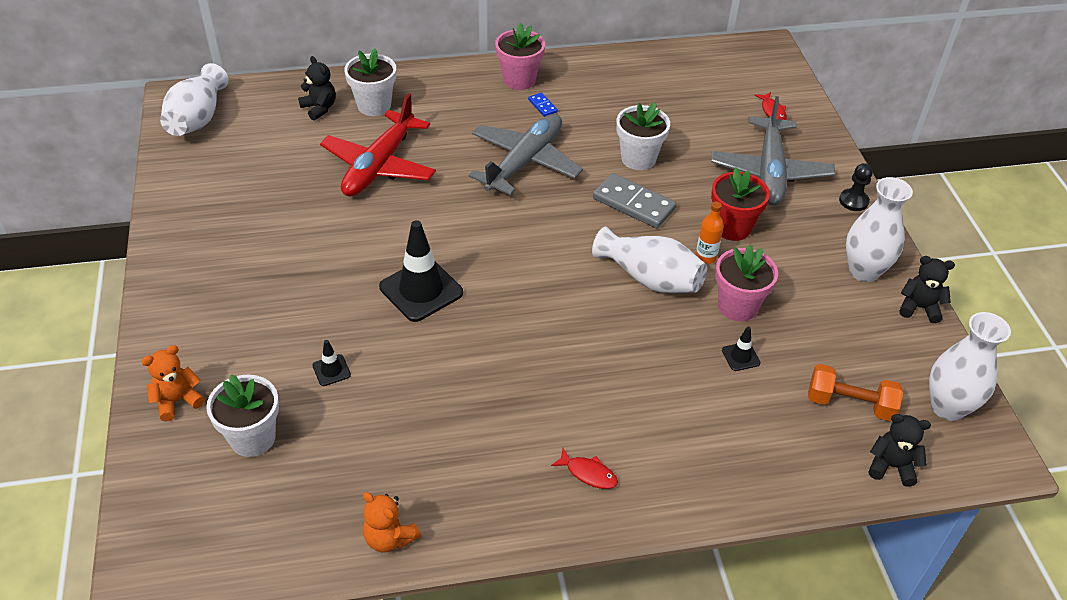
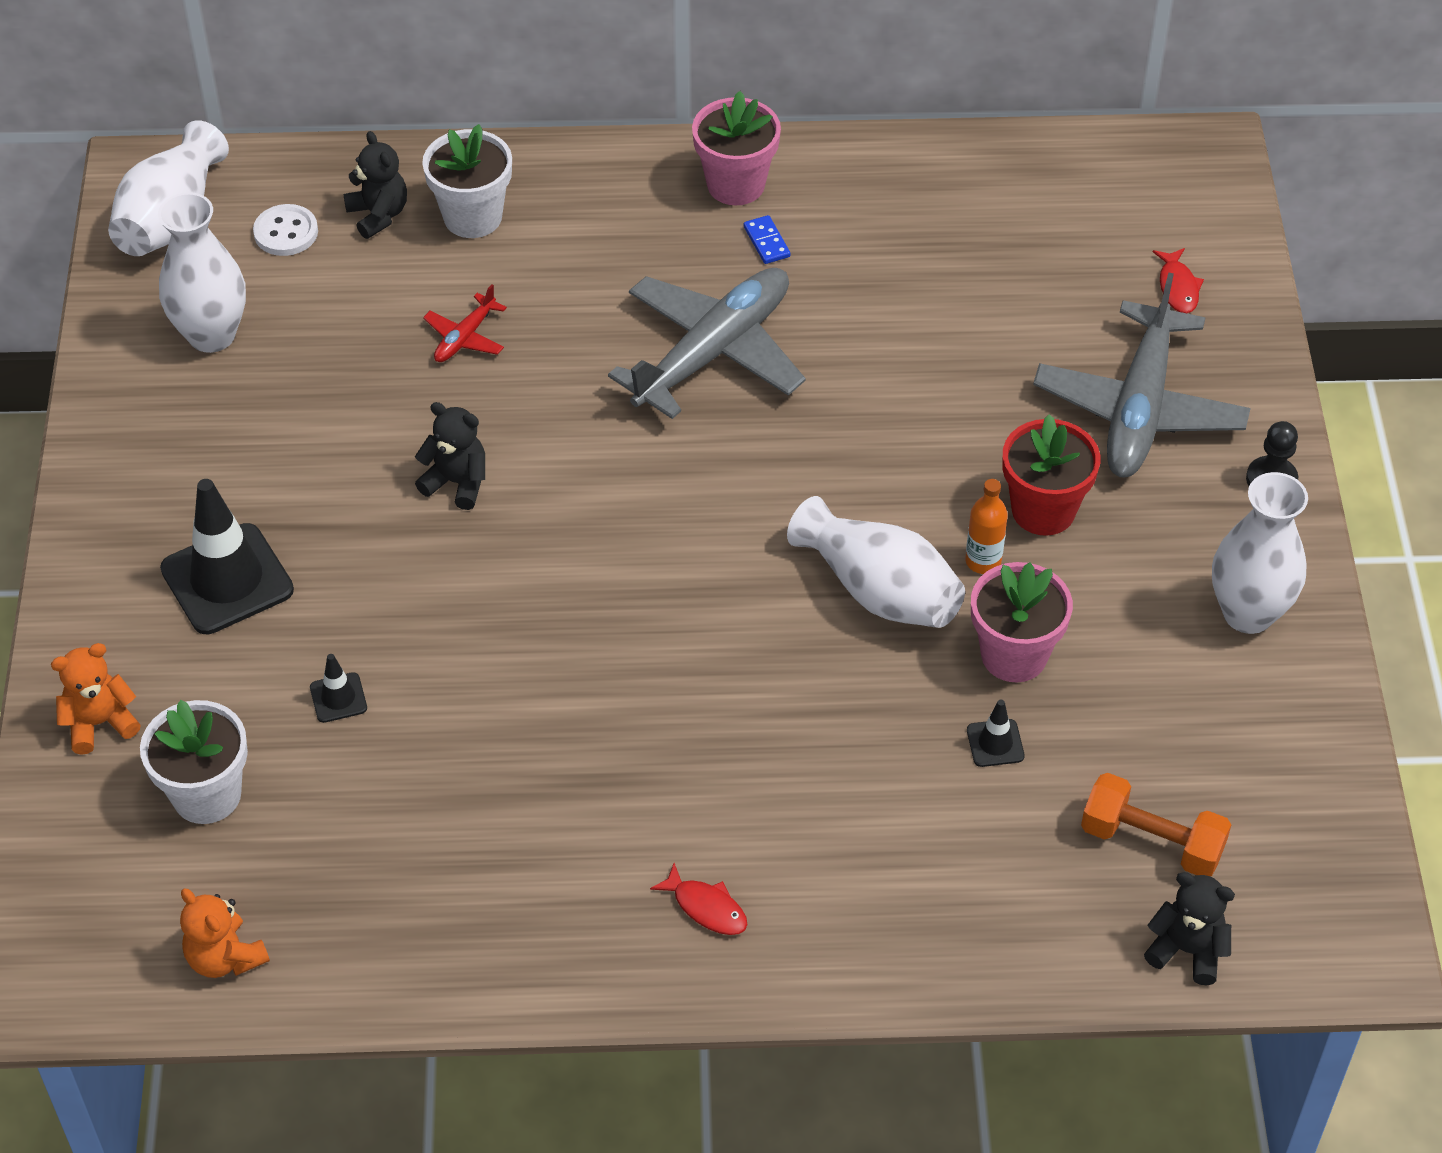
camera: 10 degrees right, 5 degrees up
red plane [320,93,436,197] -> red plane [423,284,507,362], size x0.43
orange teddy bear [363,492,421,552] -> orange teddy bear moved to [180,888,270,978]
black traffic cone [379,220,463,322] -> black traffic cone moved to [160,479,294,634]
grey domino [593,173,676,228] -> none
white flower pot [616,102,670,170] -> none
black teddy bear [899,256,955,323] -> black teddy bear moved to [415,402,485,510]
white vase [929,312,1011,421] -> white vase moved to [158,192,246,353]
none -> white button [253,204,318,256]

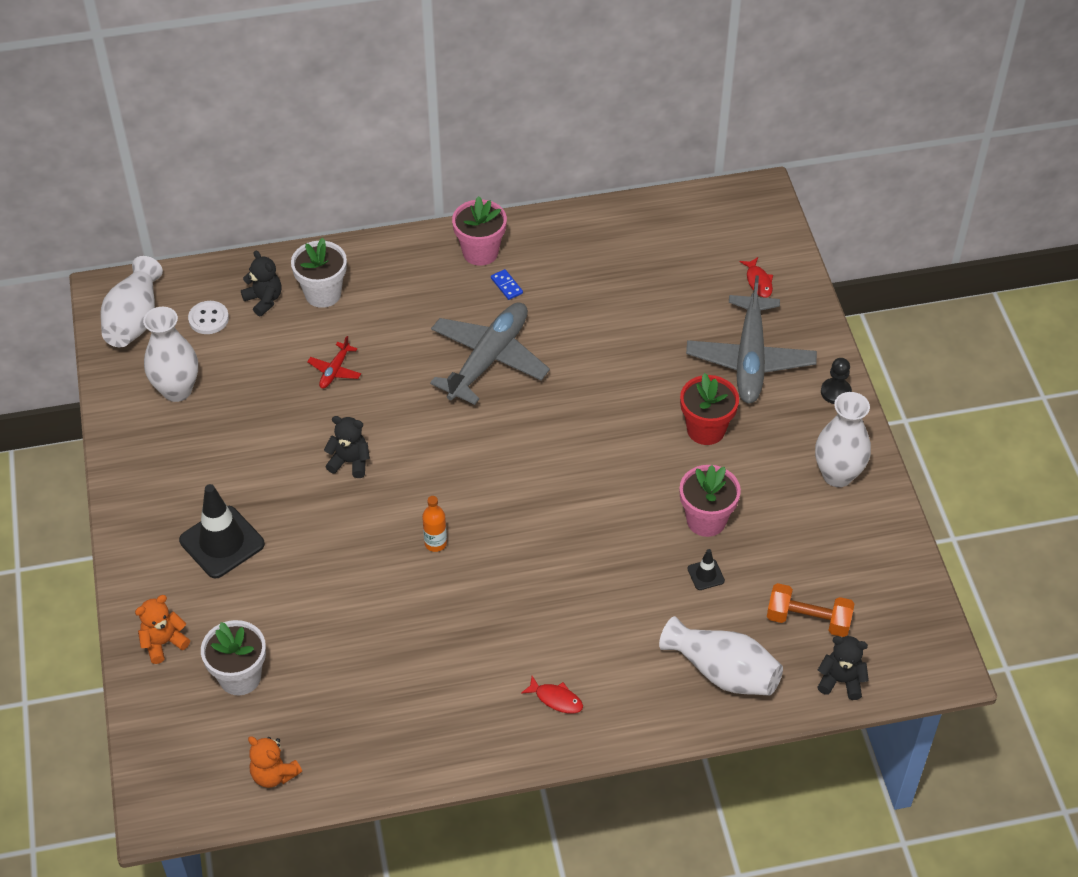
camera: 10 degrees left, 0 degrees up
black traffic cone [310,654,367,723] -> none
white vase [787,496,965,628] -> white vase moved to [659,616,783,696]
orange bottle [965,479,1008,574] -> orange bottle moved to [422,496,447,552]

